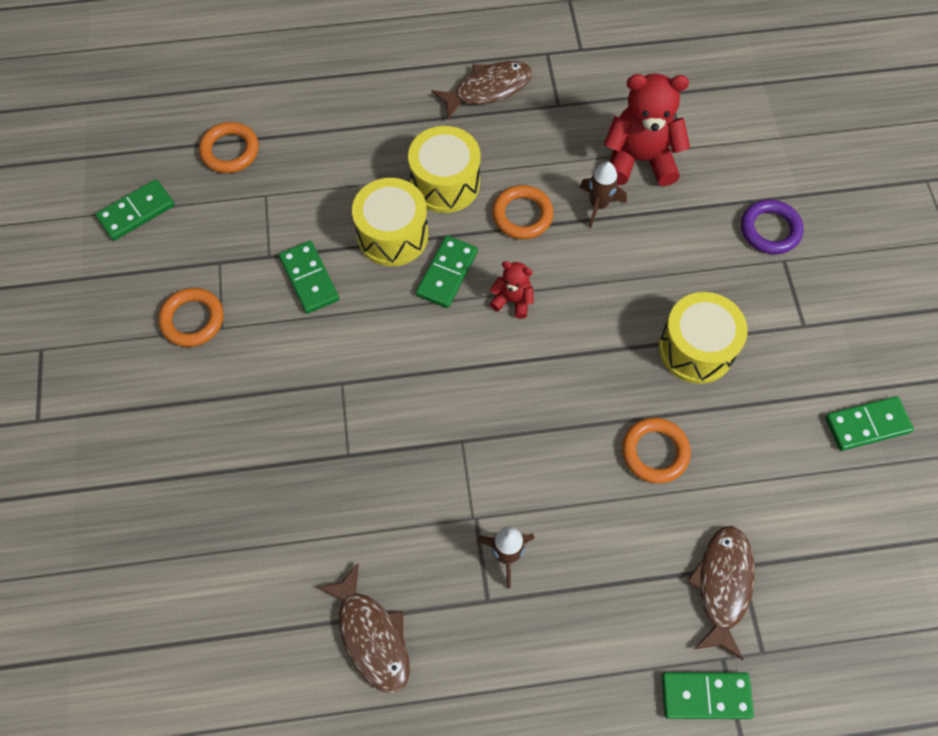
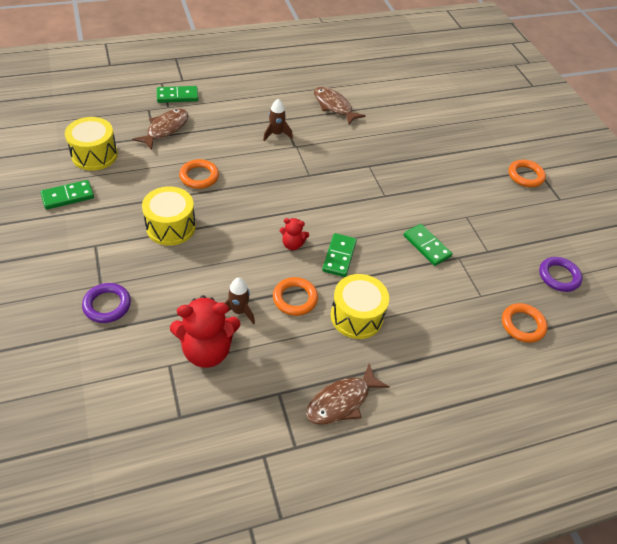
camera: 165 degrees right, 15 degrees down
green domino [95,179,175,241] -> purple ring [539,257,583,292]
orange ring [158,288,224,347] -> orange ring moved to [508,160,546,187]
yellow drum [352,178,428,266] -> yellow drum moved to [65,117,118,171]
brown fish [686,526,755,660] -> brown fish turned 150 degrees counterclockwise [132,109,189,150]

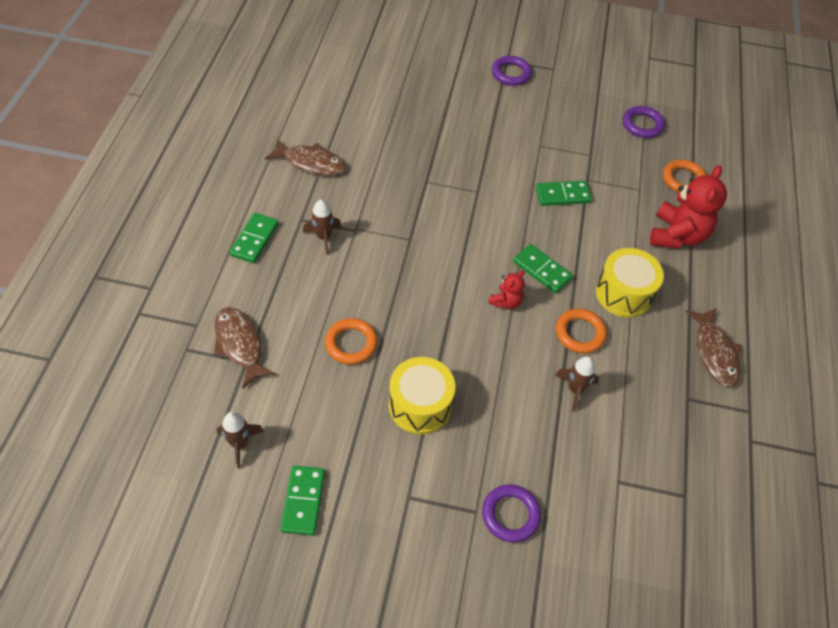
camera: 60 degrees left, 5 degrees up
yellow drum [65,117,118,171] -> brown rocket [217,412,264,469]
green domino [157,86,198,103] -> green domino moved to [229,213,279,263]
red teddy bear [170,295,240,368] -> red teddy bear moved to [650,165,727,249]
brown fish [314,87,366,124] -> brown fish turned 150 degrees counterclockwise [265,139,346,176]
orange ring [508,160,546,187] -> purple ring [492,56,532,86]

